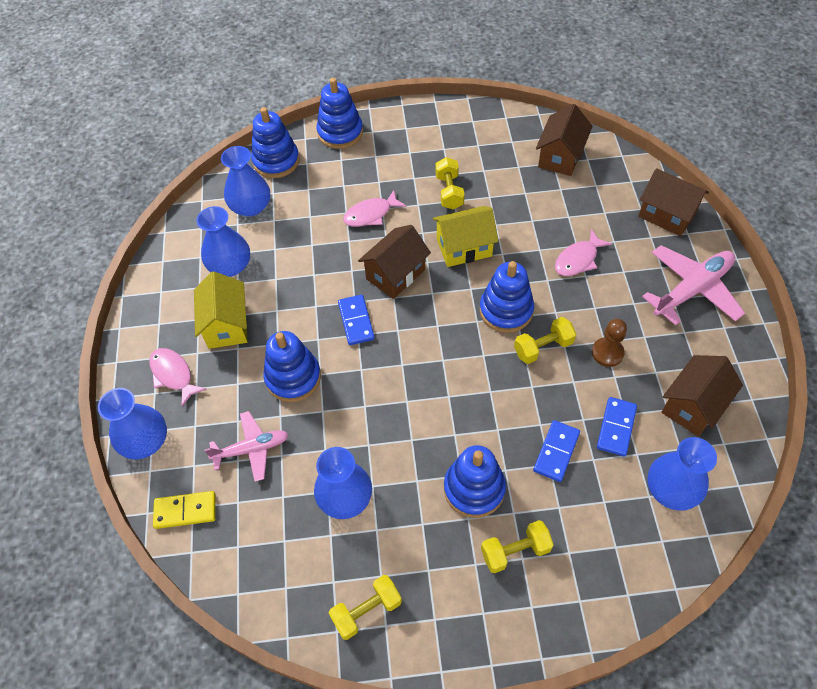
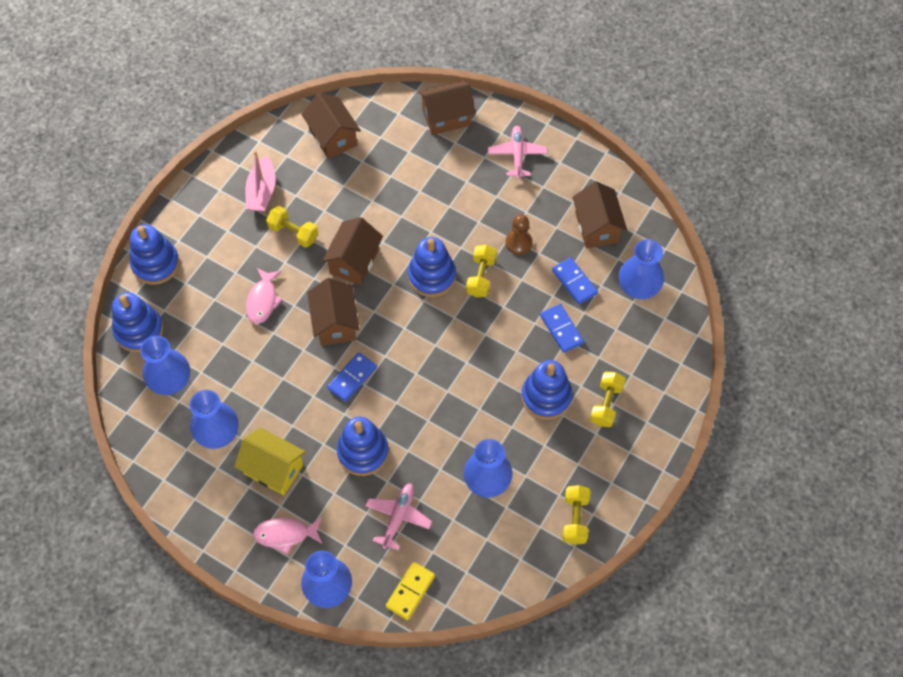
camera: 55 degrees left, 5 degrees up
blue domino [338,295,375,345] -> blue domino turned 75 degrees counterclockwise [327,352,377,402]
yellow house [433,206,499,267] -> brown house [322,217,383,285]
pink fish [555,229,612,276] -> none
pink plane [642,245,745,325] -> pink plane [488,126,548,179], size x0.64
none -> pink boat [246,151,276,212]

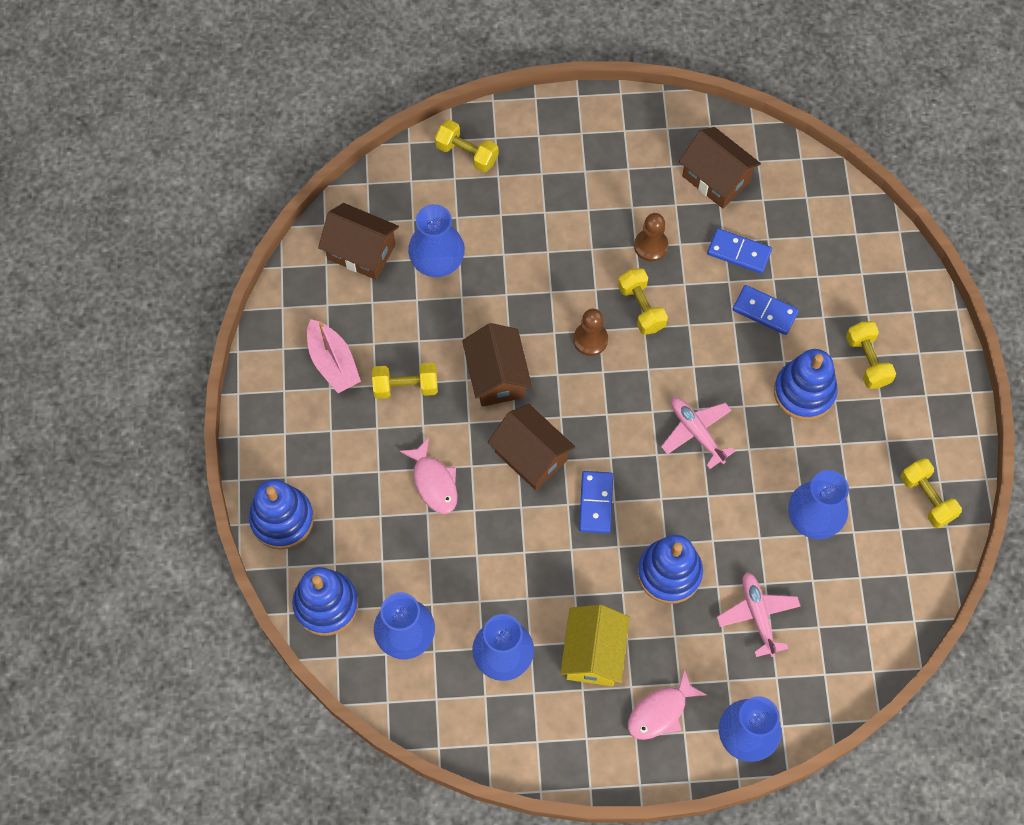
camera: 35 degrees left, 5 degrees up
yellow house [234,428,306,495] -> yellow house turned 75 degrees counterclockwise [560,604,630,686]
yellow domino [386,562,435,620] -> none
blue stacking toy [408,237,456,297] -> brown pawn [573,309,608,356]
brown house [418,81,475,135] -> yellow dumbbell [435,120,498,172]
pink plane [488,126,548,179] -> pink plane moved to [661,397,735,469]
blue vase [619,239,664,299] -> blue vase moved to [408,204,465,277]

